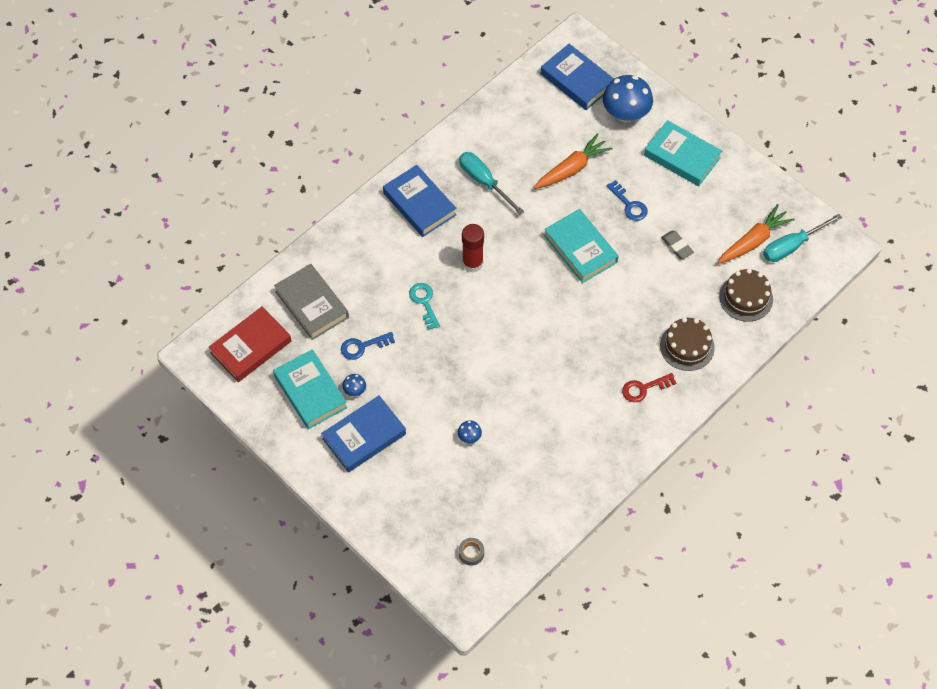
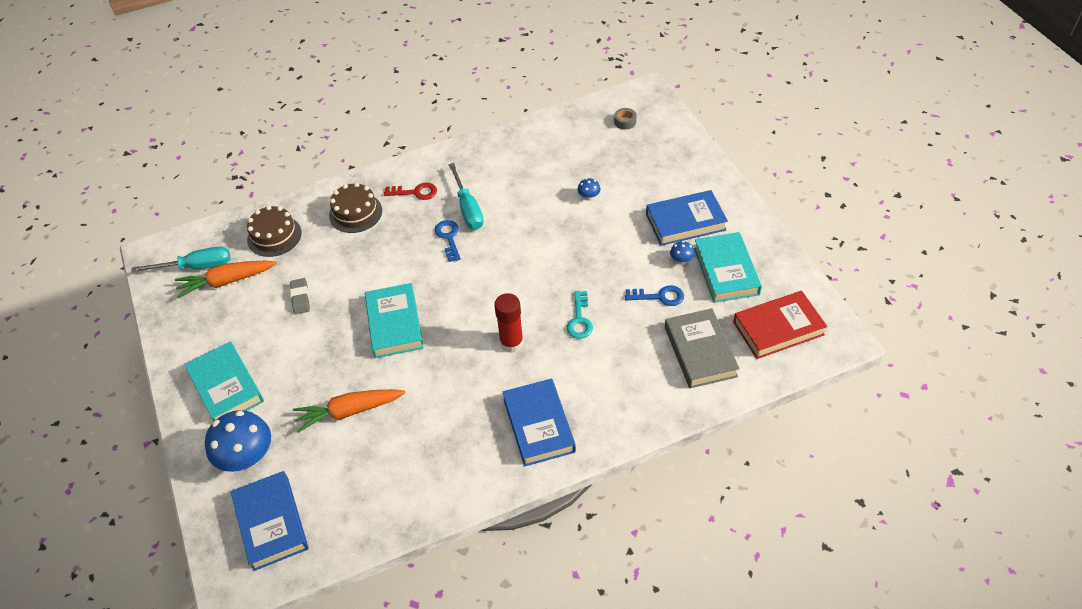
camera: 155 degrees left, 10 degrees down
turquoise screwdriver [459,152,524,215] -> turquoise screwdriver moved to [449,163,484,230]
blue key [607,180,648,221] -> blue key moved to [435,220,461,262]

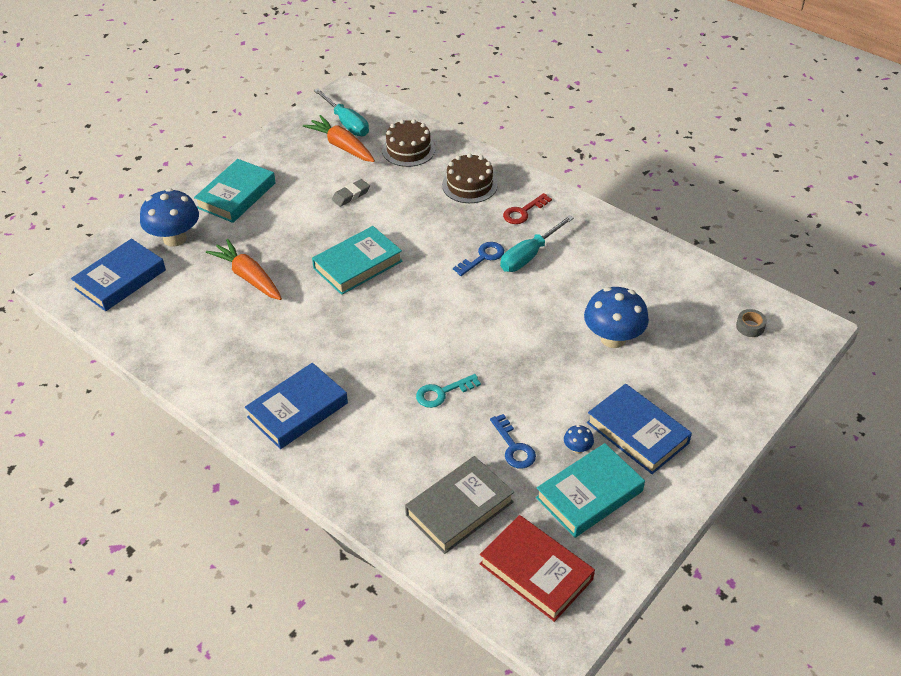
camera: 60 degrees right, 5 degrees down
red key [384,182,437,200] -> red key turned 75 degrees clockwise [503,193,552,224]
red glue stick [494,293,524,353] -> none
blue mushroom [578,178,601,201] -> blue mushroom [584,287,649,348], size x2.30

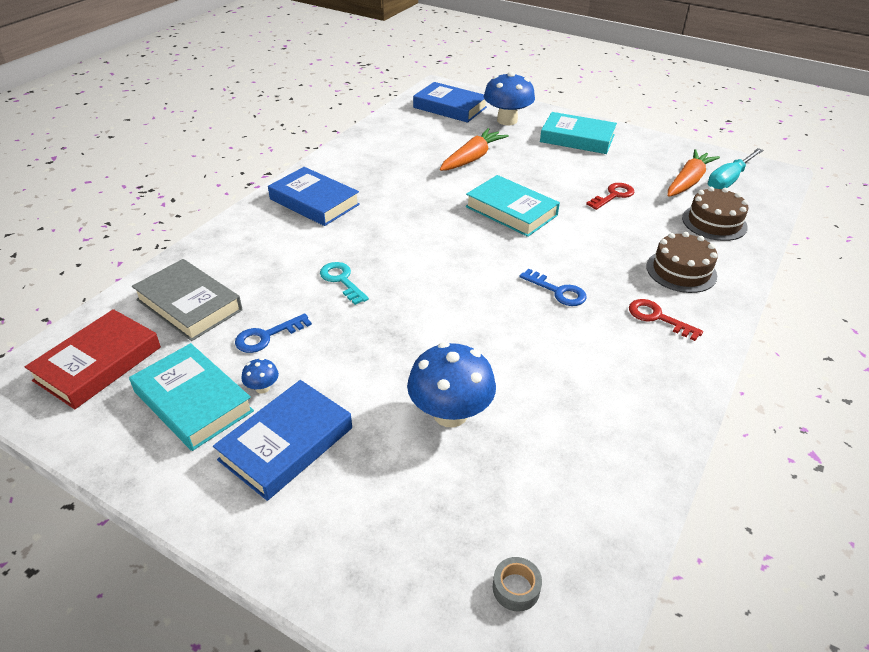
camera: 80 degrees right, 5 degrees down
grey eraser [332,179,370,207] -> red key [586,183,634,210]
turquoise screwdriver [500,215,574,272] -> none

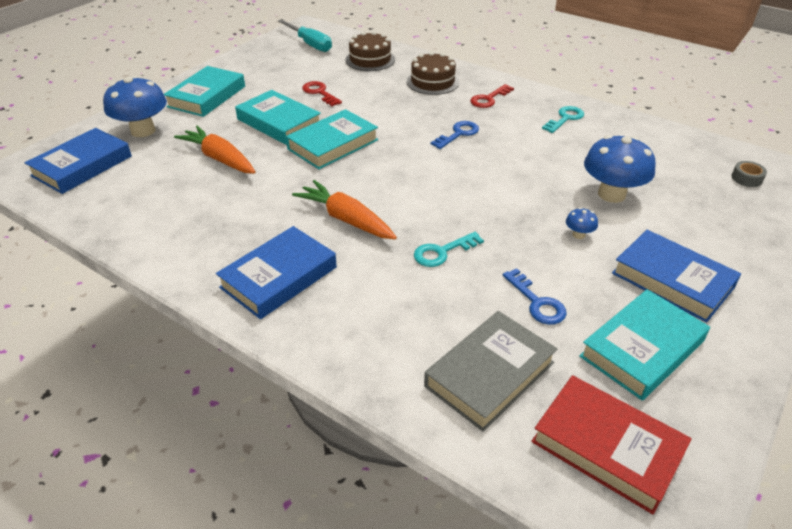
camera: 85 degrees left, 0 degrees up
blue mushroom [242,358,279,394] -> blue mushroom moved to [566,208,598,239]
orange carrot [668,149,720,197] -> orange carrot moved to [292,180,397,239]
none -> turquoise book [235,90,321,145]
none -> turquoise key [542,106,584,133]

